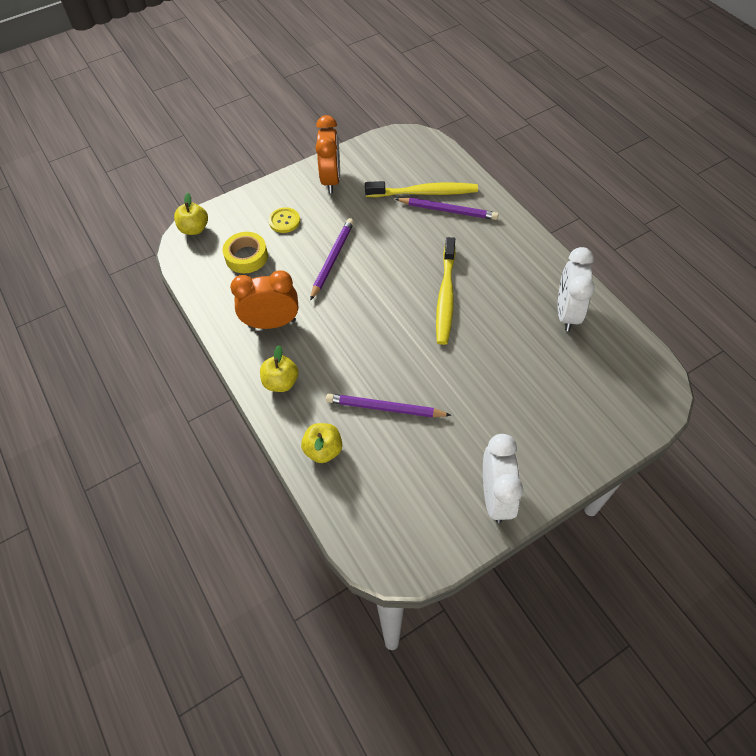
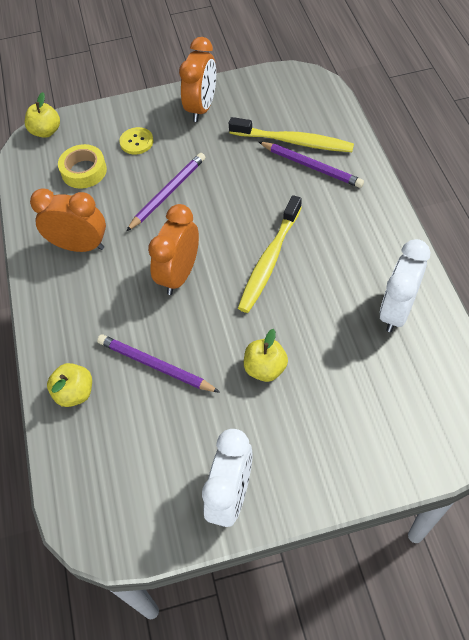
camera: 20 degrees right, 0 degrees up
yellow apple [260,345,299,392] -> yellow apple moved to [244,329,288,382]
none -> orange clock [148,204,199,295]

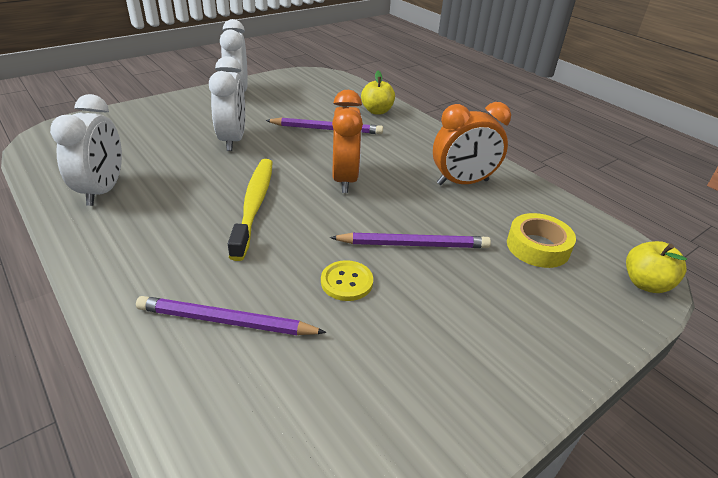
camera: 150 degrees right, 20 degrees down
yellow button [119,127,154,155] -> yellow button moved to [321,260,373,301]
purple pencil [126,153,205,231] -> purple pencil turned 105 degrees counterclockwise [330,233,491,248]
orange clock [179,37,216,122] -> none
yellow toothbrush [229,117,354,152] -> none
yellow apple [244,329,288,382] -> white clock [209,56,245,151]

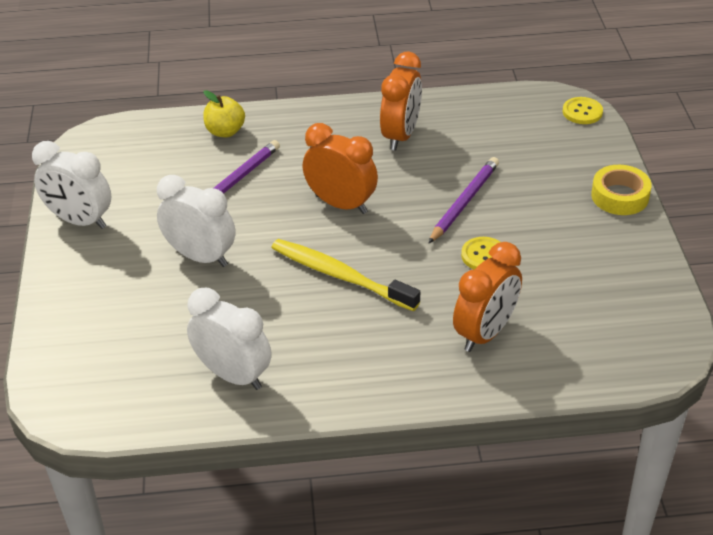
camera: 55 degrees left, 5 degrees up
purple pencil [136,296,327,335] -> orange clock [453,242,522,352]
yellow tape [507,213,576,268] -> yellow tape moved to [591,165,652,215]
yellow apple [626,241,687,293] -> yellow button [563,97,603,124]

